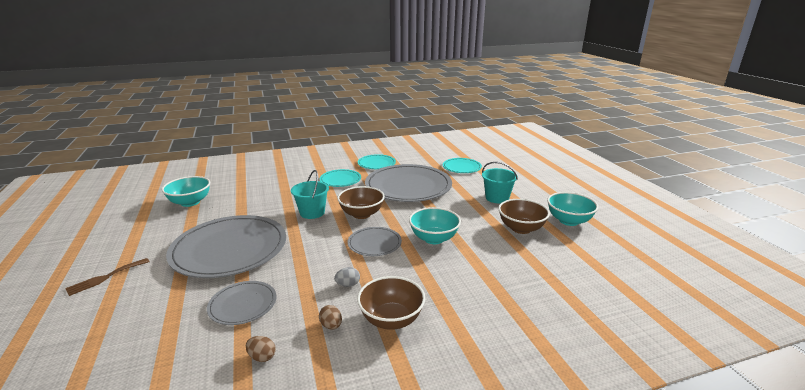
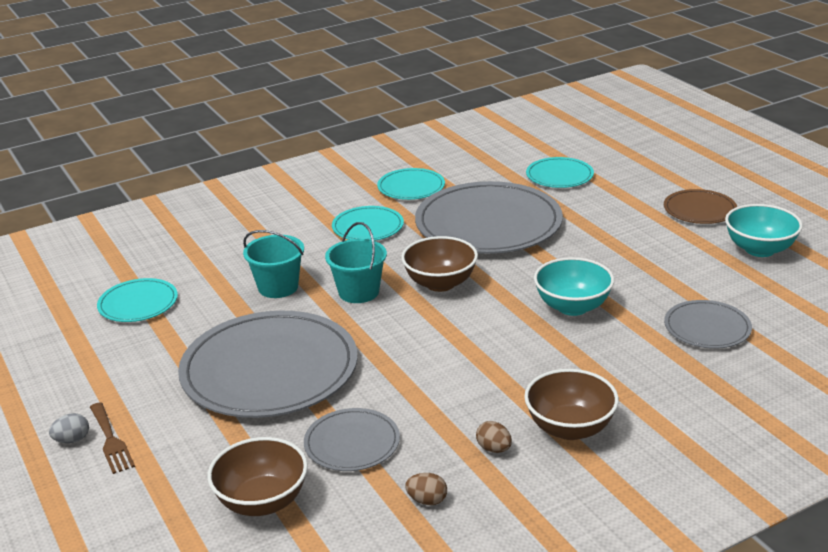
camera: 10 degrees left, 5 degrees up
brown fork [65,258,150,296] -> brown fork turned 60 degrees counterclockwise [90,402,135,474]
turquoise bowl [162,176,210,207] -> turquoise plate [97,278,178,322]
grey egg [334,267,360,287] -> grey egg moved to [49,413,89,443]
grey plate [347,227,402,256] -> grey plate moved to [664,300,752,349]
turquoise bucket [482,162,518,204] -> turquoise bucket moved to [243,230,304,298]
brown bowl [498,199,550,234] -> brown bowl moved to [207,437,308,516]
none -> brown plate [664,189,737,224]

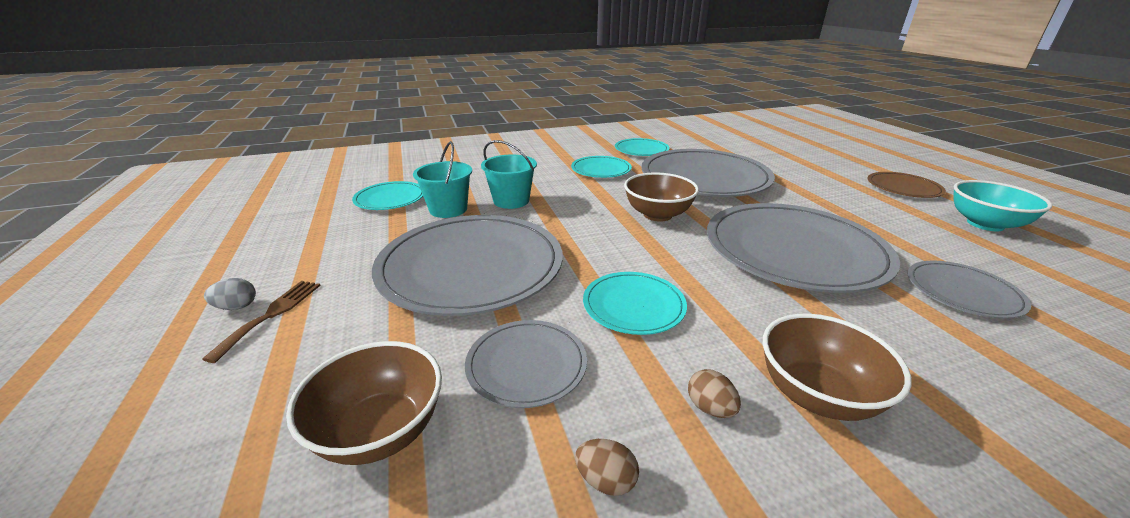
camera: 10 degrees right, 0 degrees up
brown fork [90,402,135,474] -> brown fork turned 150 degrees counterclockwise [202,281,321,363]
turquoise bucket [325,222,387,303] -> turquoise bucket moved to [413,141,472,218]
turquoise plate [526,157,594,188] -> turquoise plate moved to [583,272,687,335]
turquoise bowl [534,257,614,316] -> grey plate [707,203,900,293]

